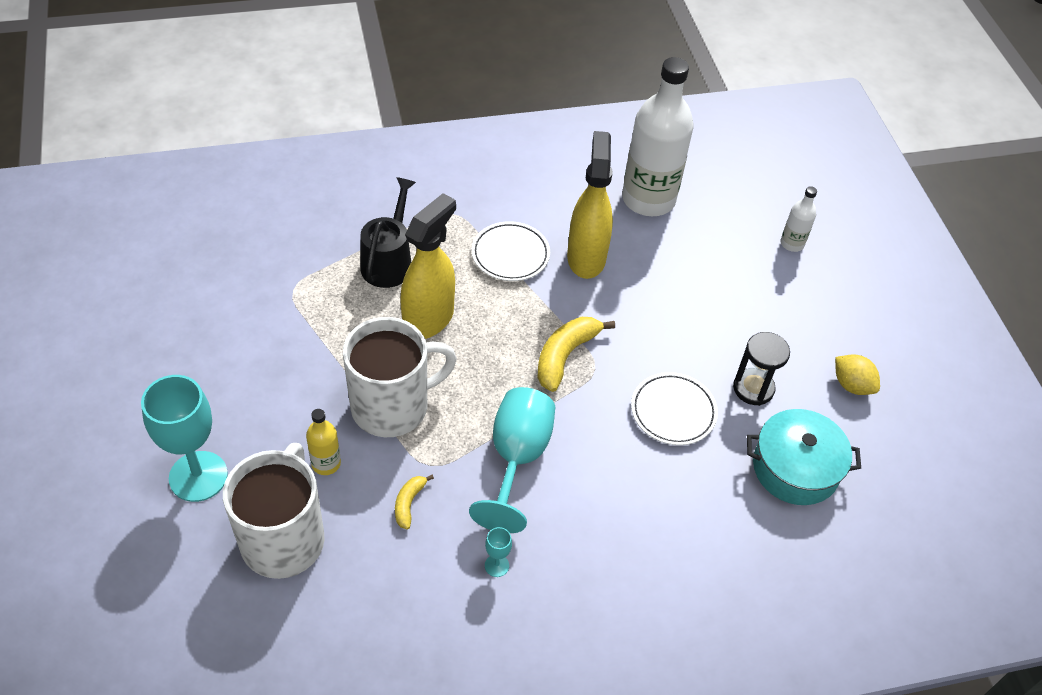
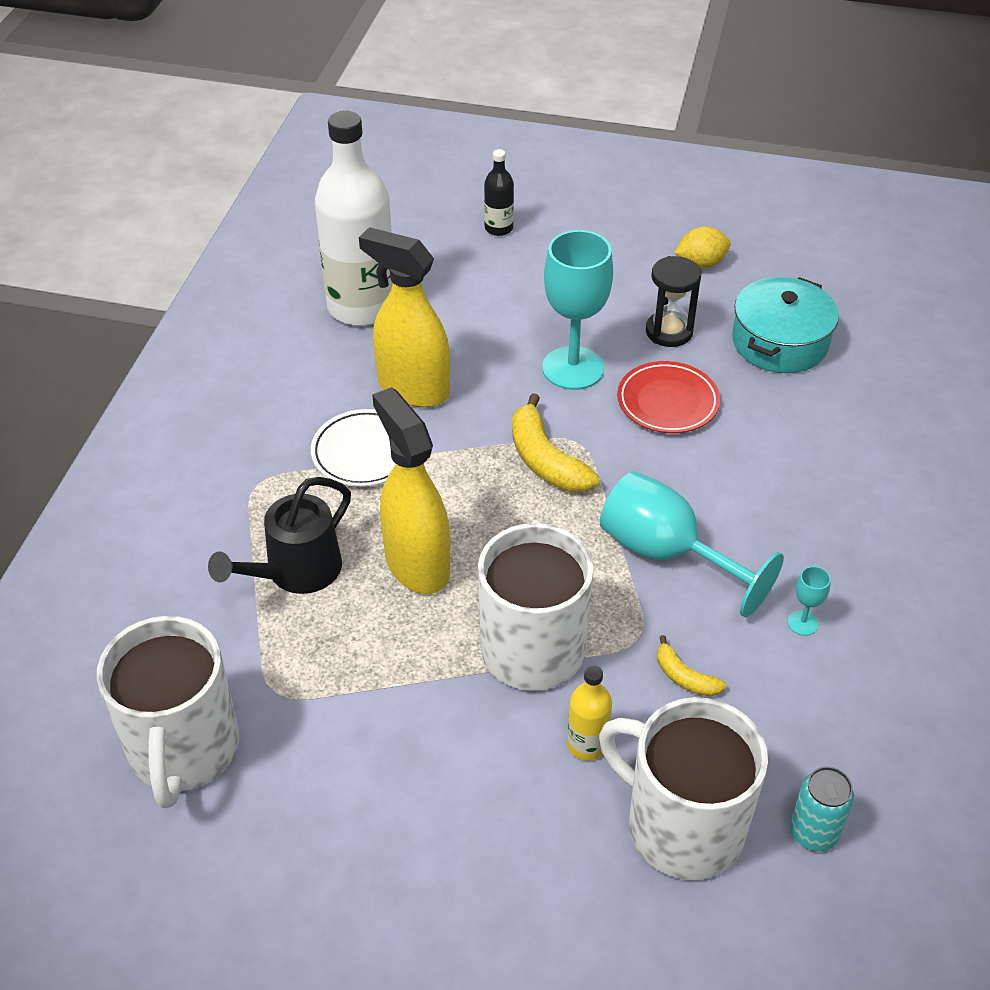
camera: 60 degrees left, 5 degrees down
turquoise goblet [141,375,228,502] -> turquoise goblet moved to [542,230,613,390]
black watering can [360,177,416,288] -> black watering can turned 90 degrees counterclockwise [208,477,351,594]
white plate [631,372,718,445] -> red plate [617,361,720,433]
white bottle [780,186,817,252] -> black bottle [484,149,514,236]
none -> white mug [97,616,239,808]
none -> turquoise can [790,766,854,851]

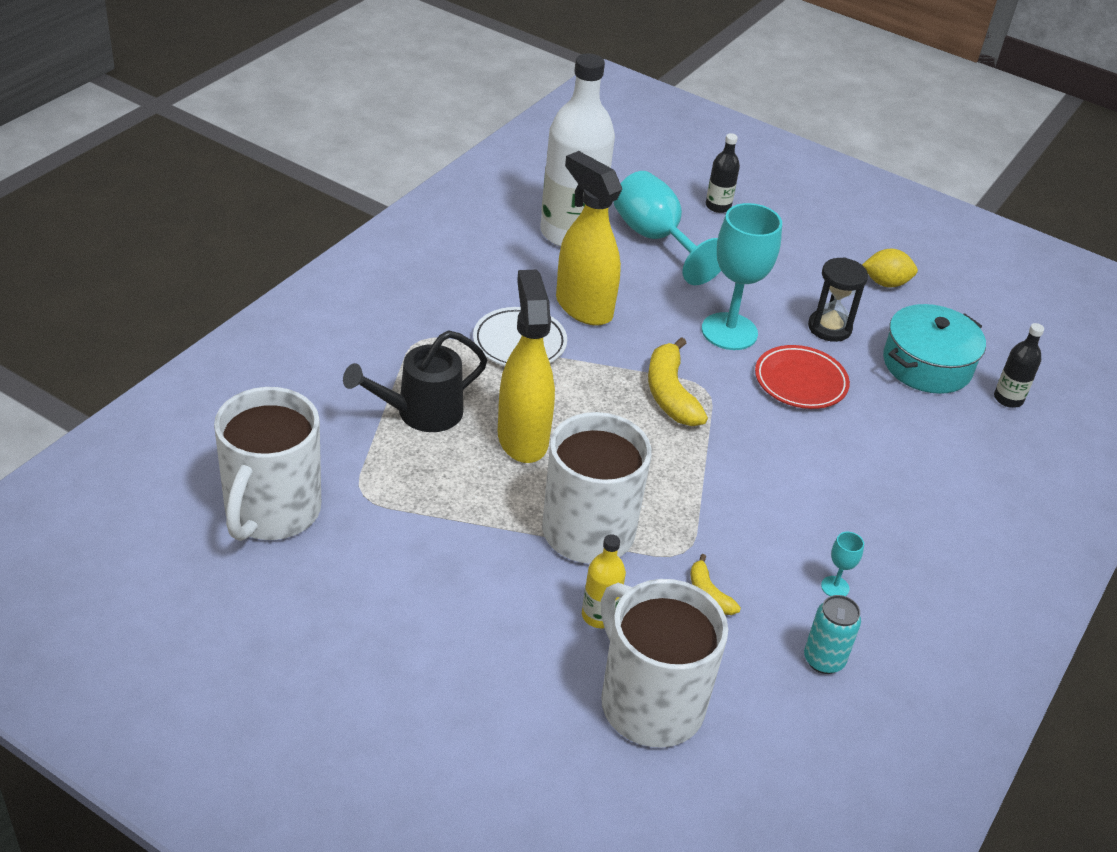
camera: 15 degrees right, 5 degrees down
turquoise goblet [600,471,784,618] -> turquoise goblet moved to [614,171,721,285]
turquoise can [790,766,854,851] -> turquoise can moved to [804,595,861,674]
none -> black bottle [994,323,1044,408]

